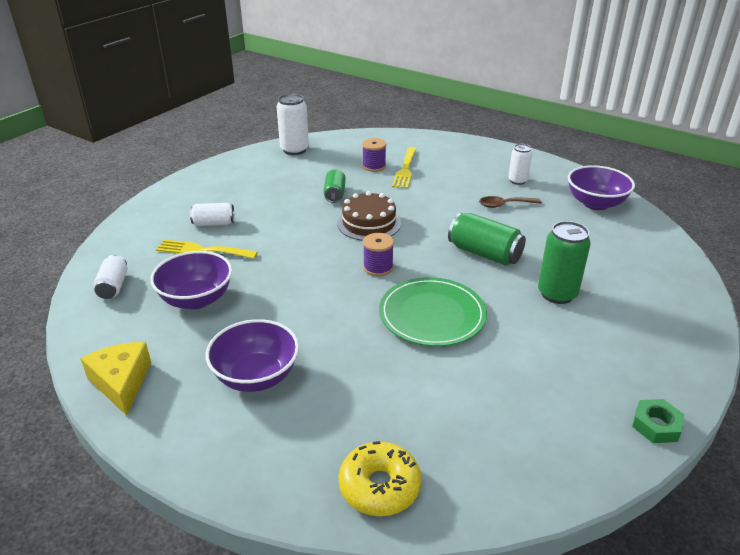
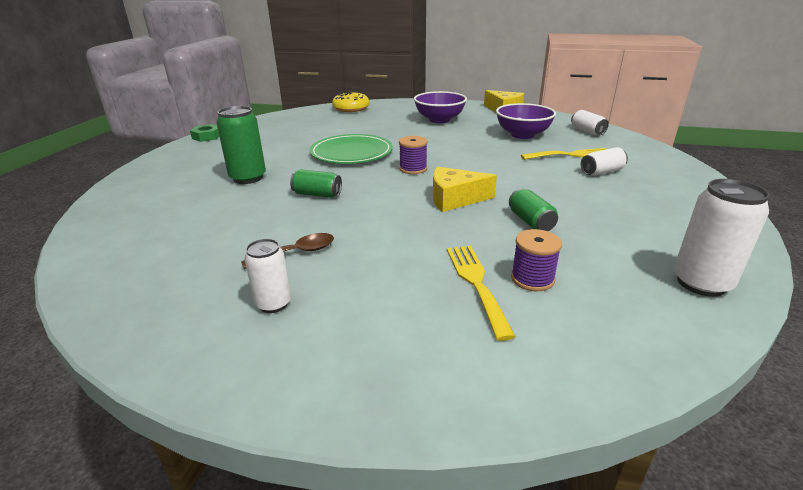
camera: 160 degrees right, 5 degrees down
brown cake [337,191,401,241] -> yellow cheese [433,167,497,212]
green can [448,213,526,266] -> green can [290,169,342,198], size x0.63
purple bowl [568,165,635,210] -> none

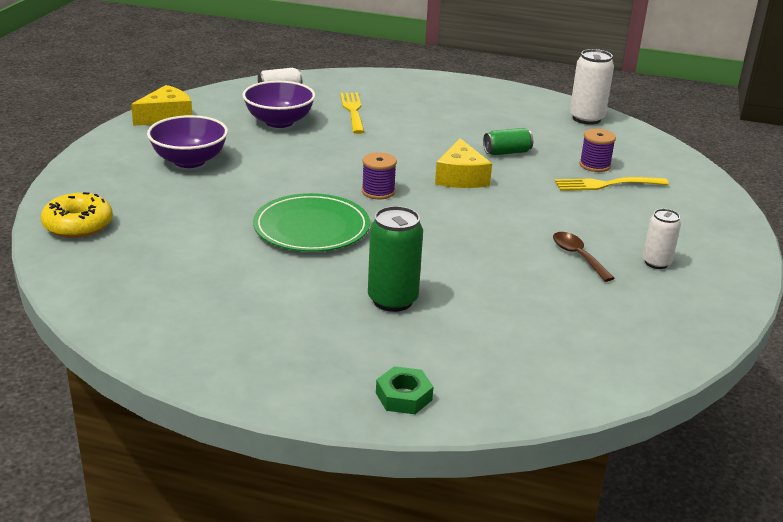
camera: 90 degrees left, 0 degrees up
green nut [190,124,219,142] -> green nut moved to [376,366,433,414]
green can [290,169,342,198] -> none
white can [581,147,628,176] -> none

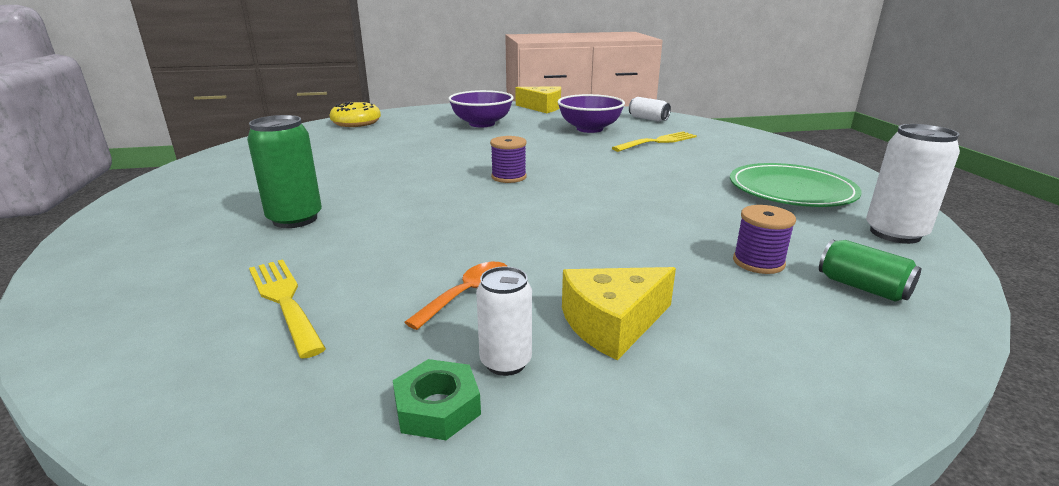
camera: 65 degrees right, 5 degrees down
green plate [253,193,370,252] -> green plate moved to [730,163,862,207]
green nut [376,366,433,414] -> green nut moved to [393,359,481,440]
yellow cheese [435,138,492,188] -> yellow cheese moved to [562,267,676,360]
green can [483,128,533,155] -> green can moved to [819,240,921,302]
brown spoon [553,232,615,282] -> orange spoon [404,262,508,330]
yellow fork [555,177,669,191] -> yellow fork moved to [249,259,326,359]

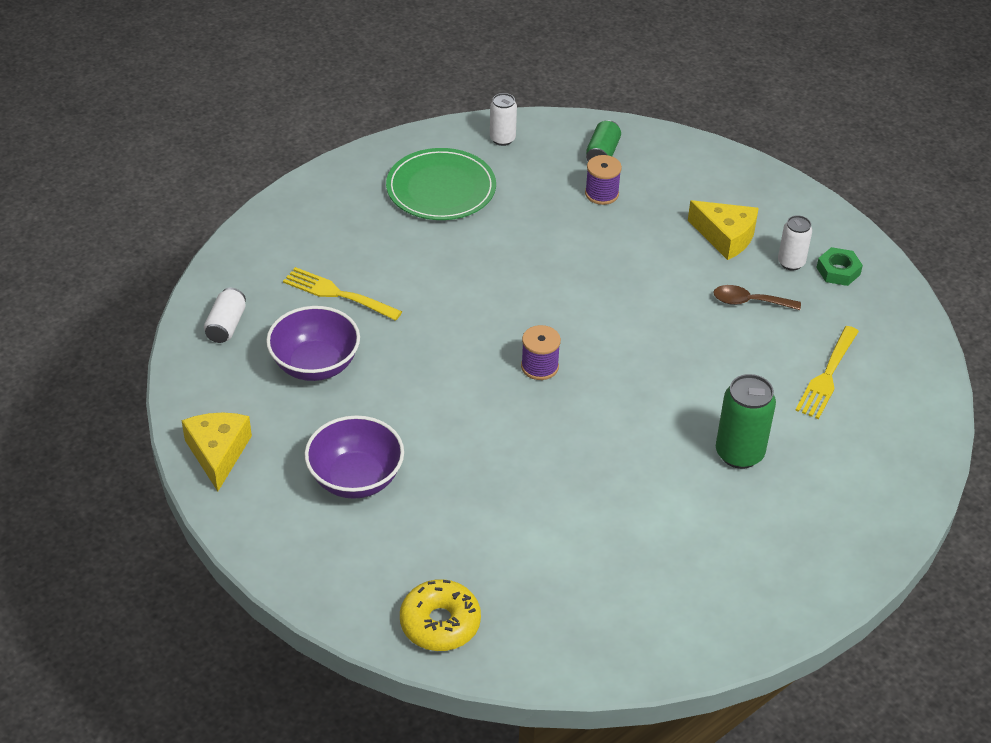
camera: 120 degrees left, 20 degrees up
orange spoon [404,262,508,330] -> brown spoon [713,285,801,310]
white can [866,124,960,244] -> white can [490,93,517,146], size x0.63

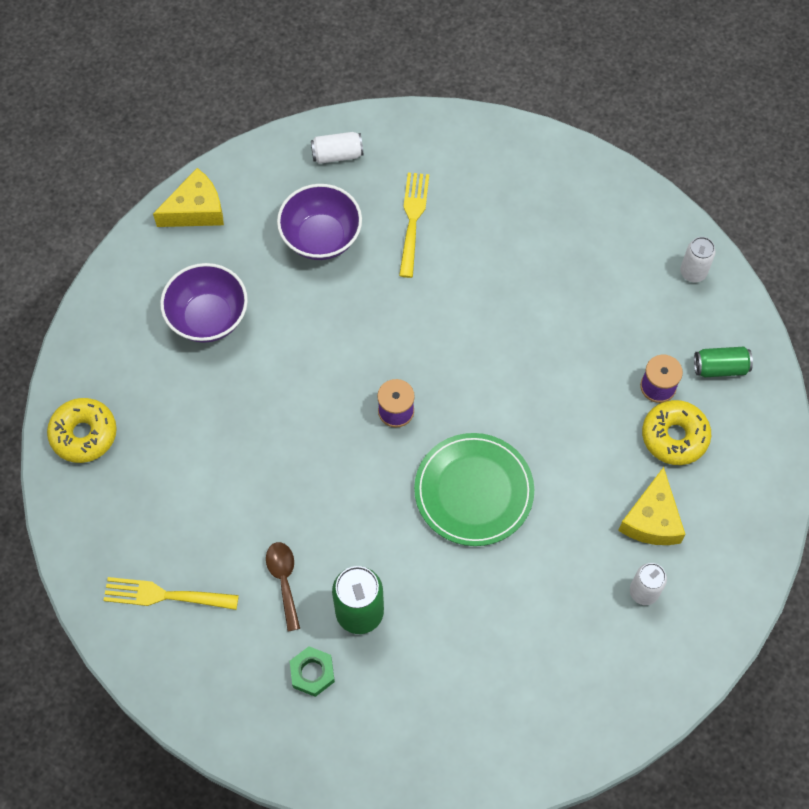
camera: 70 degrees right, 20 degrees up
green plate [386,148,496,220] -> green plate moved to [414,433,534,546]
brown spoon [713,285,801,310] -> brown spoon moved to [266,542,300,631]
yellow fork [795,326,859,419] -> yellow fork moved to [103,577,239,610]
green nut [816,247,863,286] -> green nut moved to [290,646,335,697]
none -> yellow donut [642,400,711,465]

